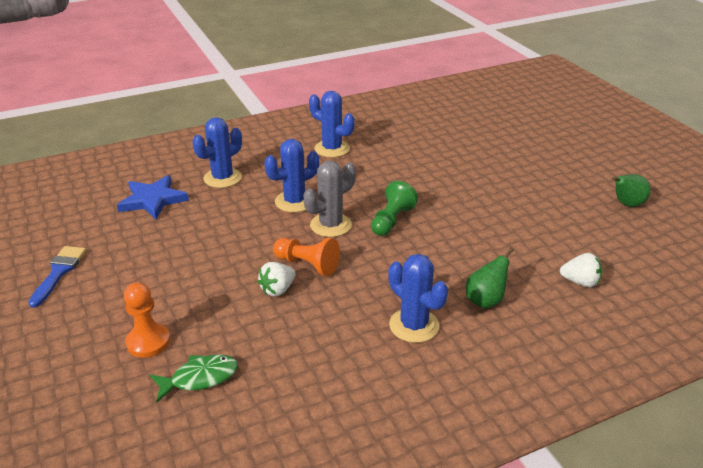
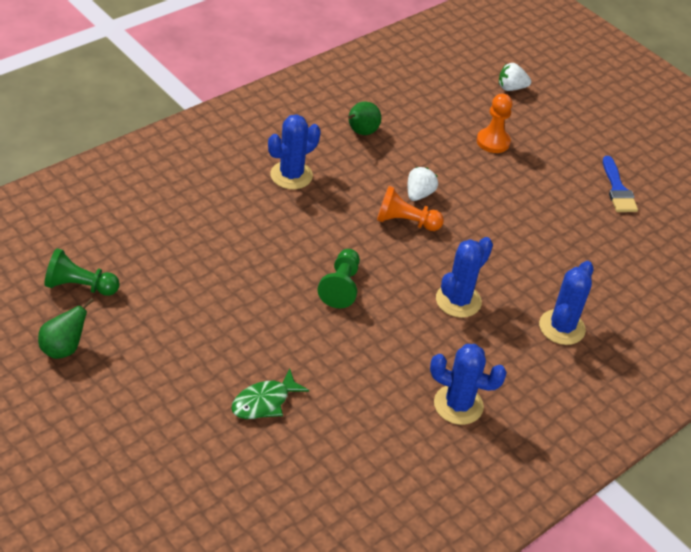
camera: 160 degrees right, 10 degrees up
blue star [117,175,189,220] -> none
green fish [150,354,238,402] -> green fish moved to [231,369,309,419]
grey cactus [303,161,356,237] -> none
blue cactus [388,254,448,343] -> blue cactus turned 75 degrees counterclockwise [268,114,321,189]
green pear [466,247,514,309] -> green pear moved to [348,101,381,135]
white strawberry [560,253,602,287] -> white strawberry moved to [499,63,531,91]
none -> green pawn [45,248,120,296]

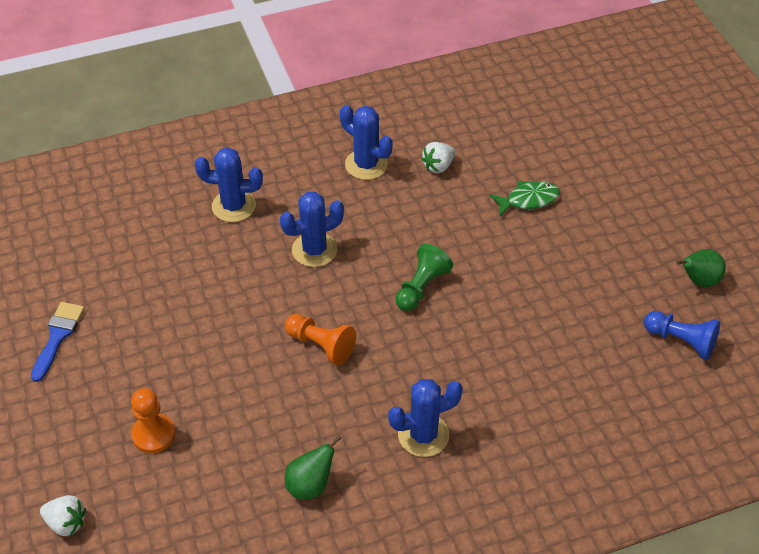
camera: 155 degrees left, 5 degrees up
green pawn [45,248,120,296] -> blue pawn [644,311,720,360]
white strawberry [408,167,438,201] -> white strawberry moved to [421,142,455,173]
blue cactus [539,261,594,345] -> blue cactus turned 45 degrees clockwise [195,147,263,222]

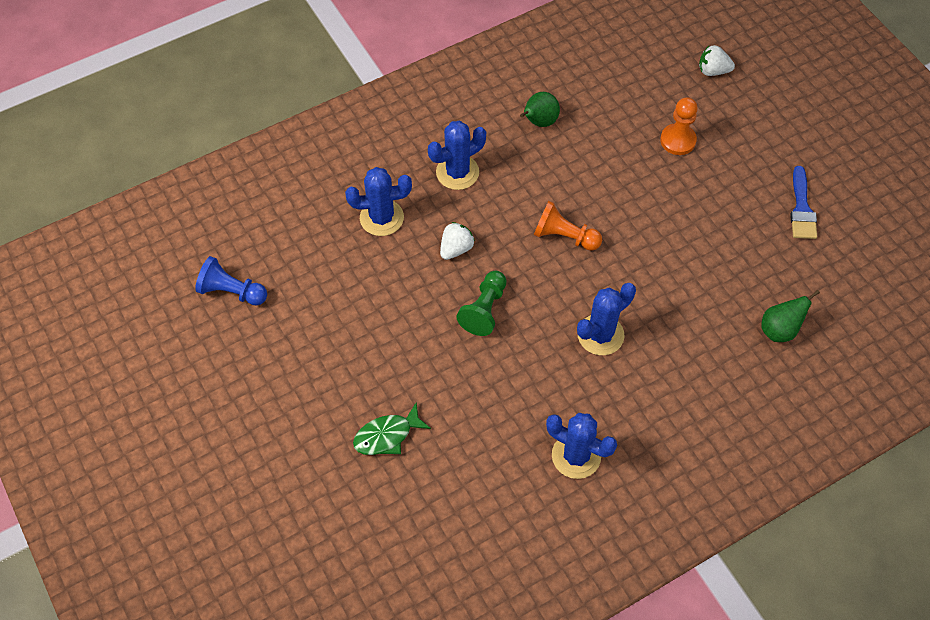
camera: 170 degrees right, 10 degrees up
blue cactus [195,147,263,222] -> blue cactus moved to [345,167,412,236]
white strawberry [421,142,455,173] -> white strawberry moved to [440,222,475,260]
green pear [676,249,726,288] -> green pear moved to [761,290,820,342]

